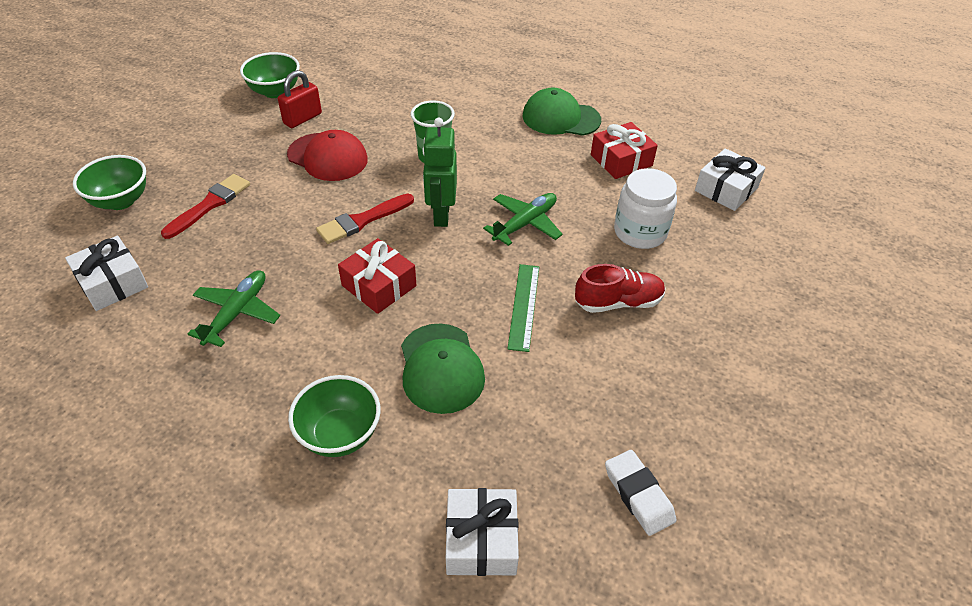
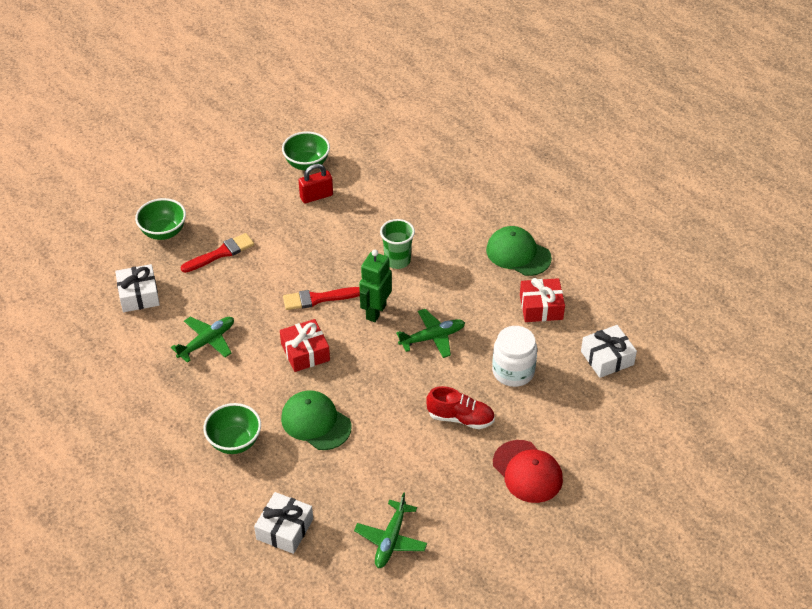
camera: 25 degrees right, 0 degrees up
red cap [287,130,368,181] -> red cap moved to [493,440,563,503]
green cap [401,323,485,414] -> green cap turned 120 degrees clockwise [281,390,352,450]
green ruler [507,264,539,352] -> none
white eraser [605,450,676,536] -> green plane [354,492,427,568]

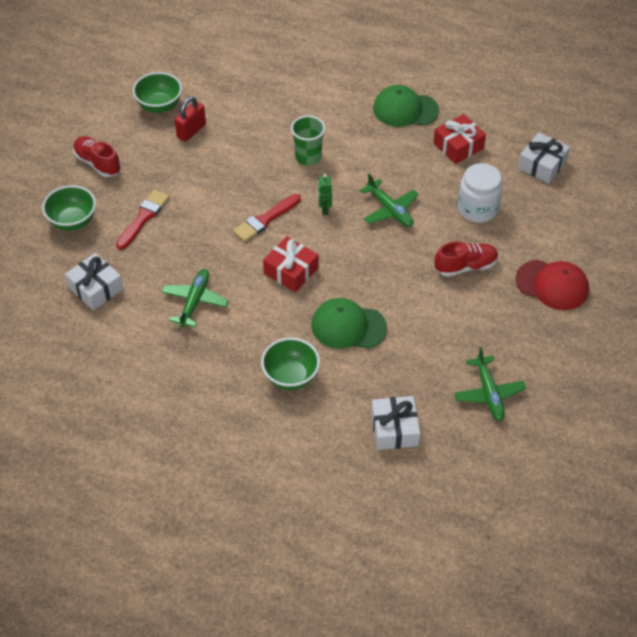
camera: 30 degrees left, 5 degrees up
green robot [359,250,392,322] -> green robot [318,174,332,215], size x0.57
green plane [396,309,465,358] -> green plane turned 105 degrees clockwise [360,174,419,227]
none -> red shoe [73,136,121,177]

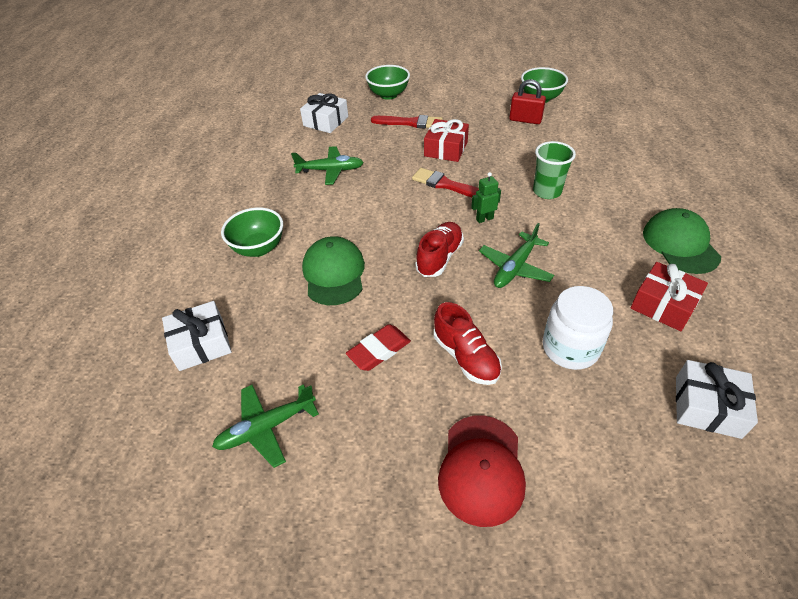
camera: 75 degrees right, 5 degrees down
red shoe [73,136,121,177] -> red shoe moved to [415,222,464,277]
red gift [263,236,318,292] -> red gift moved to [424,119,469,162]
none -> red eraser [346,324,411,371]

